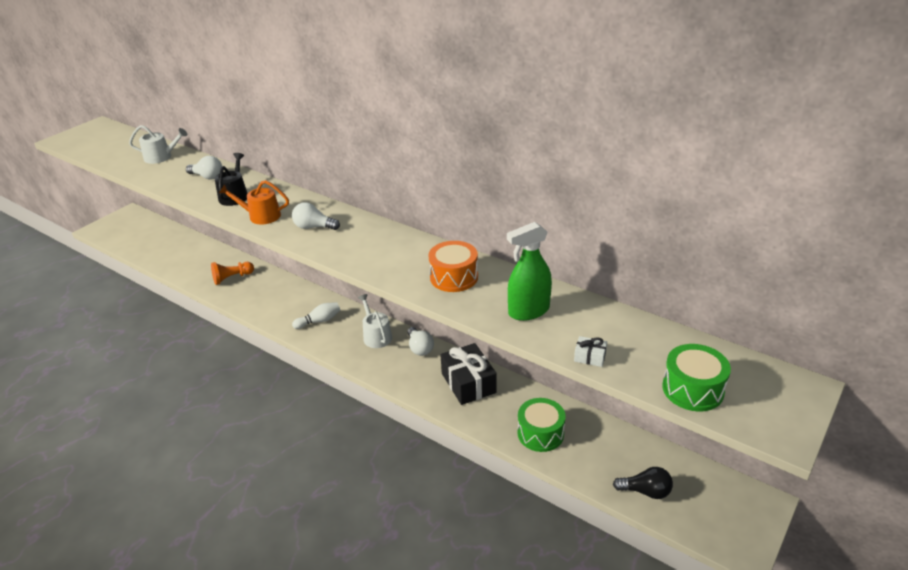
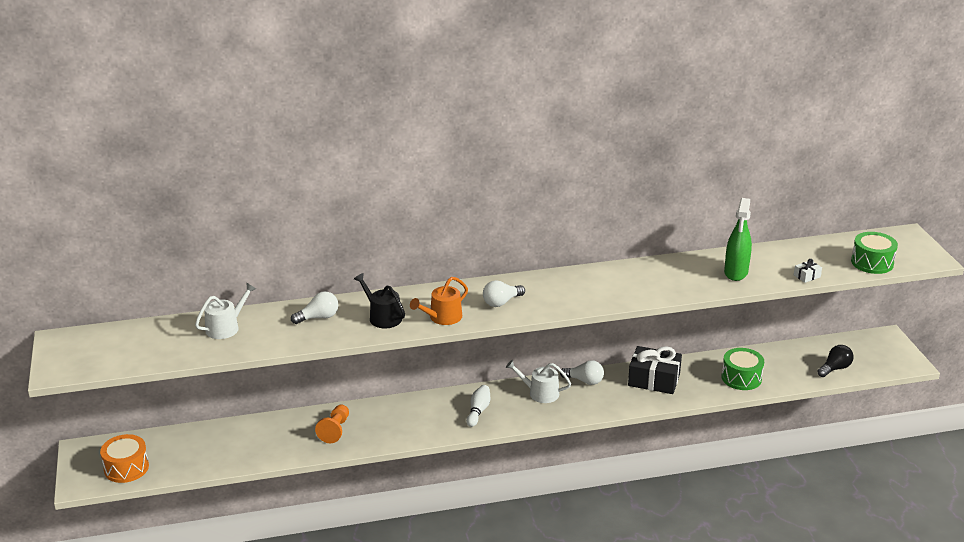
camera: 50 degrees left, 5 degrees down
orange drum [428,241,478,292] -> orange drum moved to [100,434,149,483]

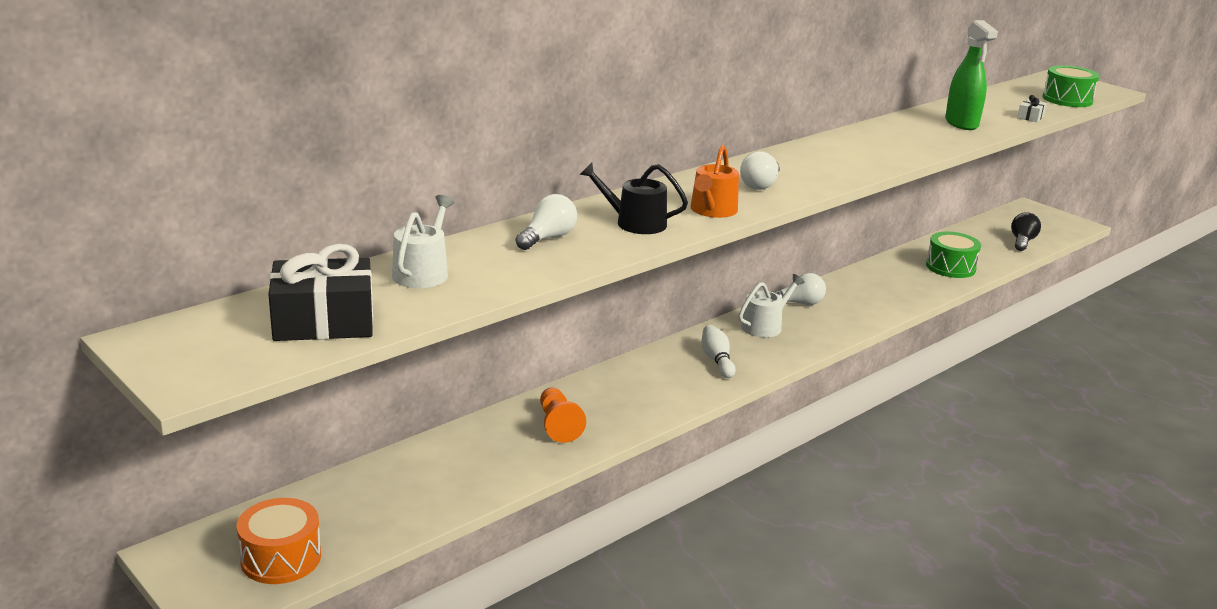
camera: 30 degrees left, 5 degrees down
white watering can [506,360,571,403] -> white watering can turned 150 degrees clockwise [738,274,805,338]
black gift [628,346,682,394] -> black gift moved to [268,244,373,341]

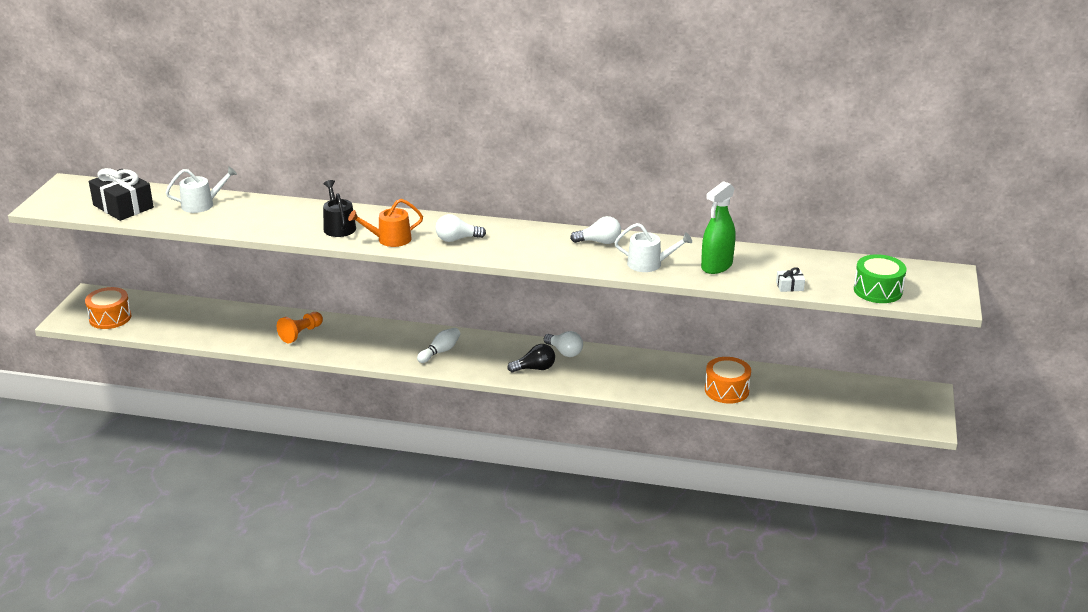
camera: 55 degrees right, 5 degrees up
white light bulb [515,194,577,250] -> white light bulb moved to [570,216,621,244]
white watering can [738,274,805,338] -> white watering can moved to [614,223,692,272]
green drum [926,232,981,278] -> orange drum [705,357,751,404]
black light bulb [1011,212,1041,251] -> black light bulb moved to [507,344,555,373]

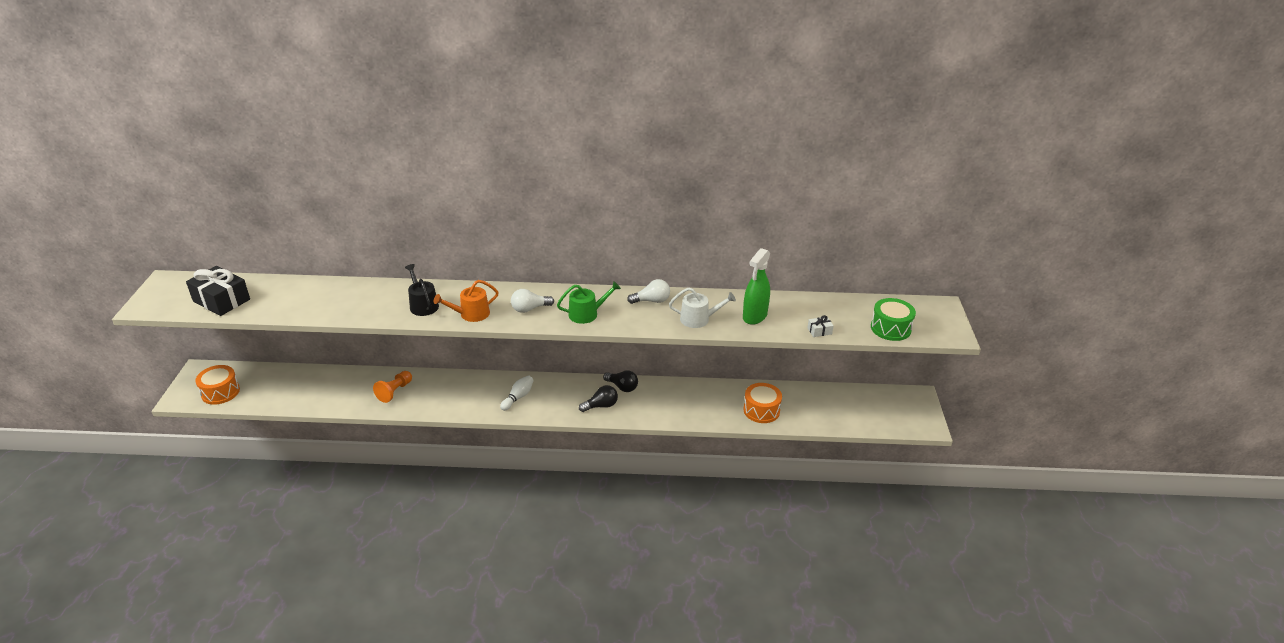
camera: 10 degrees left, 5 degrees up
white watering can [165,166,237,213] -> none
white light bulb [544,331,583,357] -> black light bulb [603,370,638,392]
none -> green watering can [557,281,621,324]

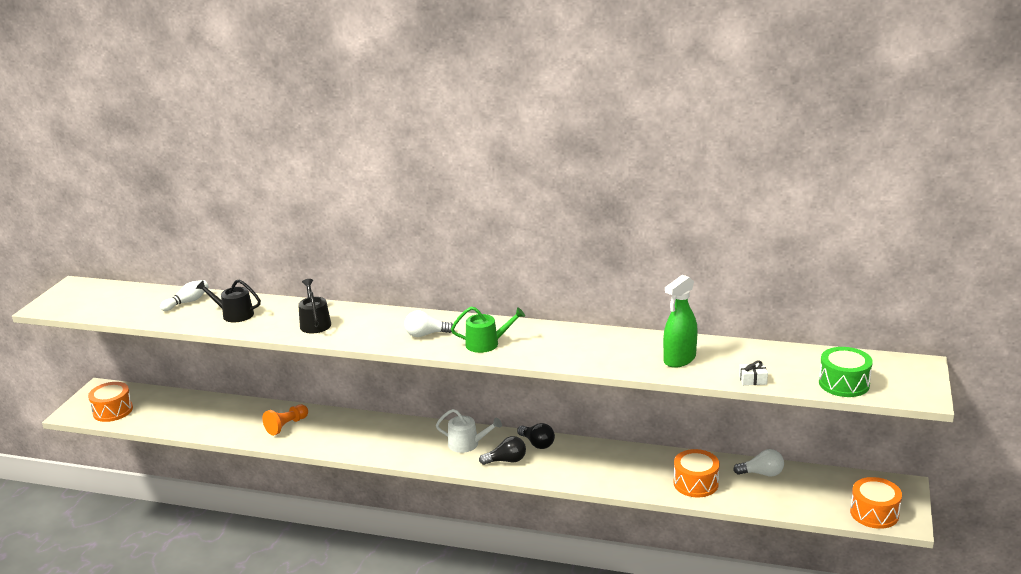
camera: 15 degrees right, 10 degrees down
black gift [186,266,250,316] -> none
orange watering can [434,280,499,322] -> none
white bowling pin [500,375,534,411] -> white bowling pin moved to [160,280,209,311]
white light bulb [627,279,670,304] -> white light bulb moved to [733,449,784,476]
white watering can [669,287,736,328] -> white watering can moved to [436,409,502,453]
none -> black watering can [196,279,261,323]
none -> orange drum [850,477,902,529]

